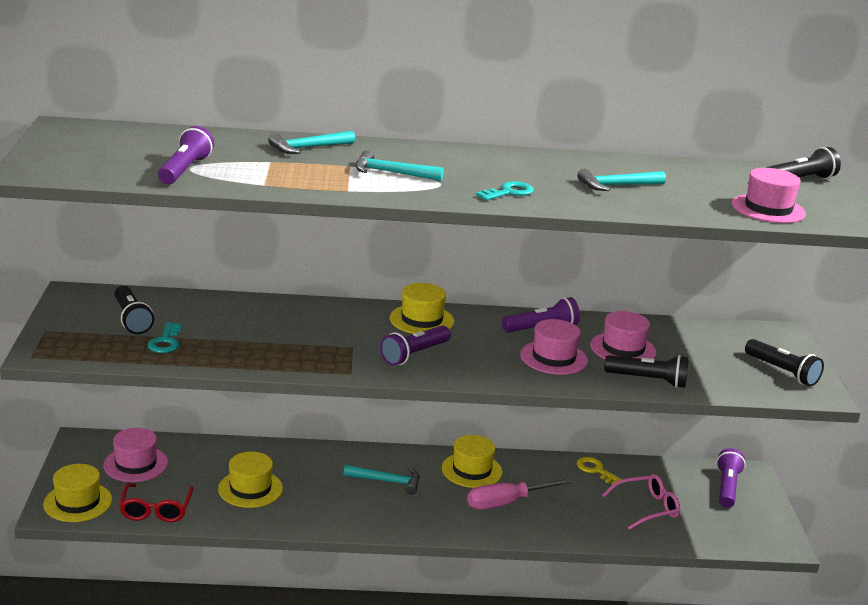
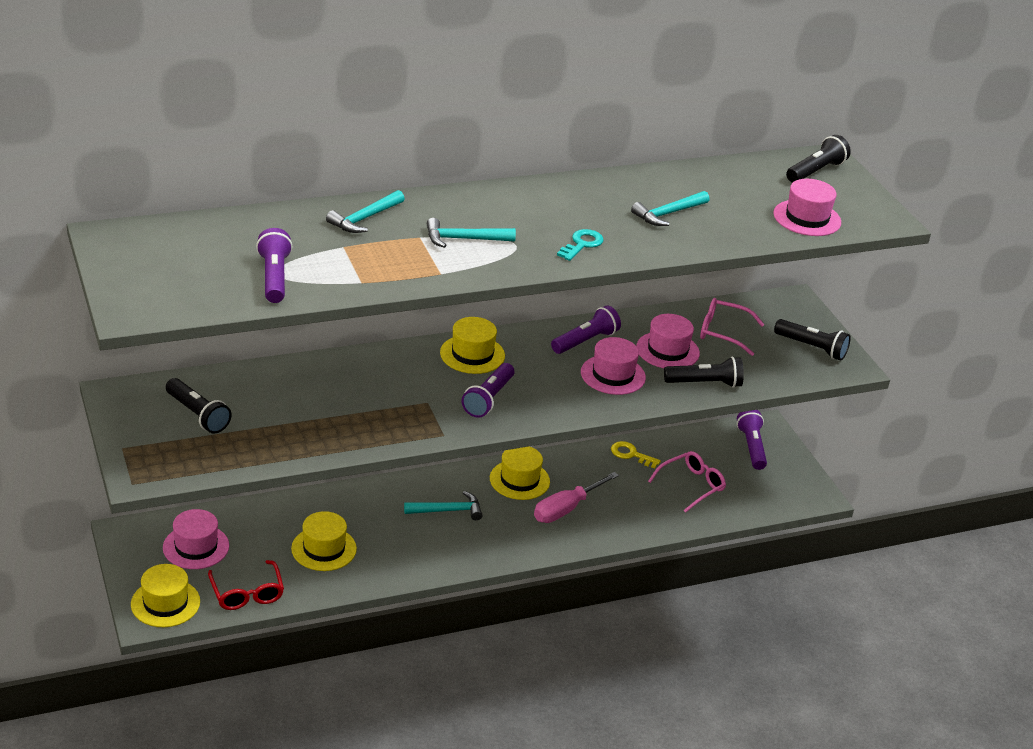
camera: 20 degrees left, 10 degrees up
turquoise key [147,322,181,353] -> none
none -> pink glasses [700,298,765,356]

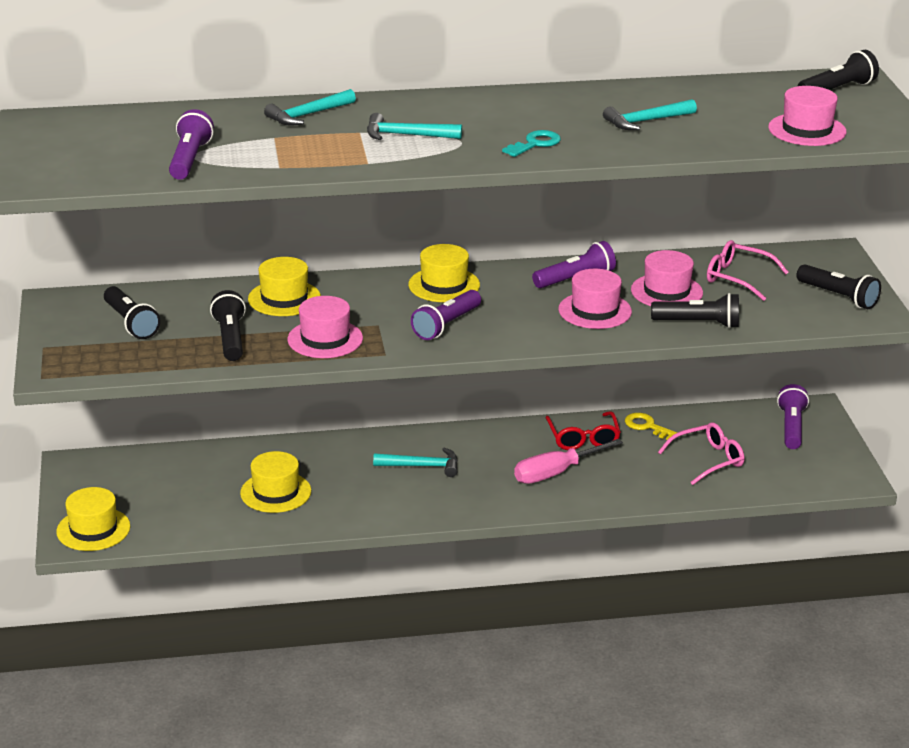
camera: 15 degrees right, 5 degrees down
pink hat [163,509,229,569] -> pink hat moved to [288,296,363,358]
red glasses [208,560,284,610] -> red glasses moved to [546,411,621,450]
yellow hat [490,446,550,500] -> yellow hat moved to [248,257,321,316]
none -> black flashlight [210,290,246,361]

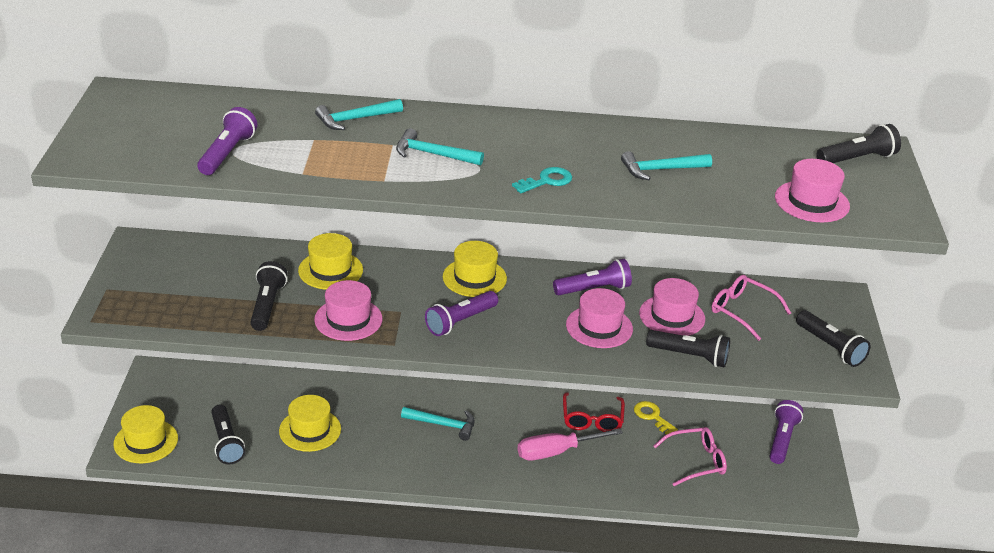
camera: 10 degrees right, 5 degrees up
black flashlight [104,286,160,339] -> black flashlight moved to [211,405,245,464]

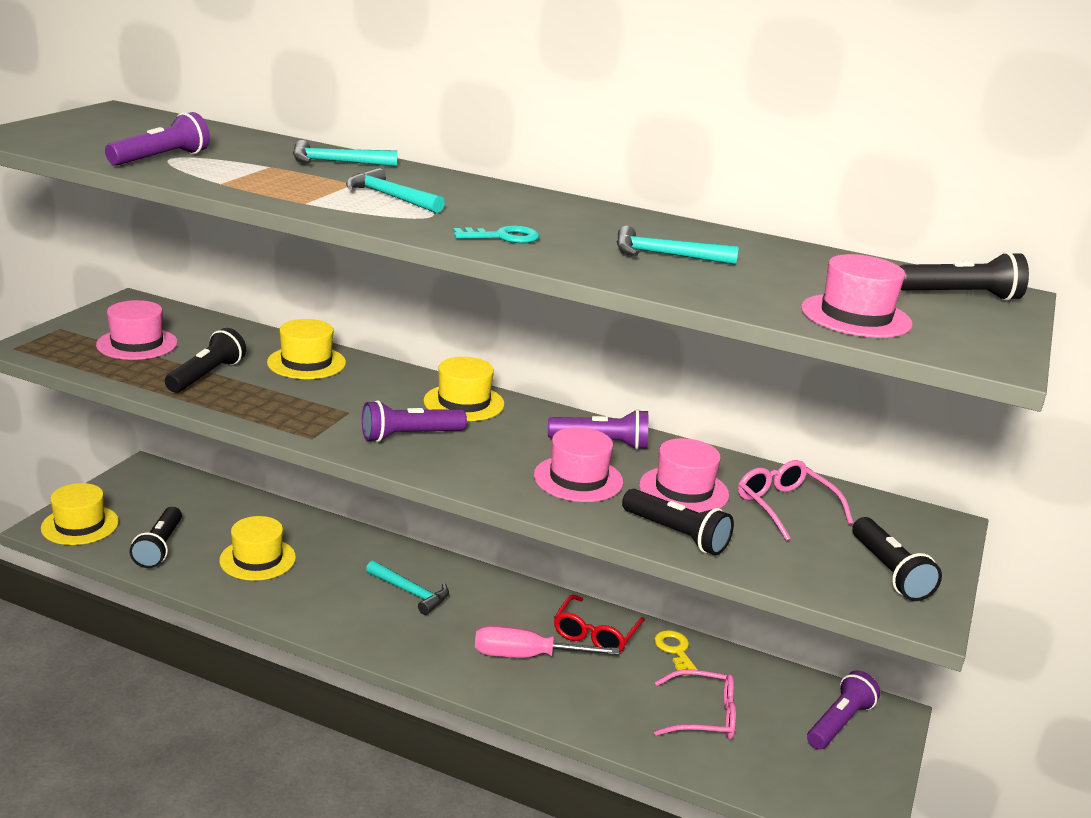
camera: 20 degrees right, 10 degrees down
pink hat [314,280,382,341] -> pink hat moved to [96,300,178,360]

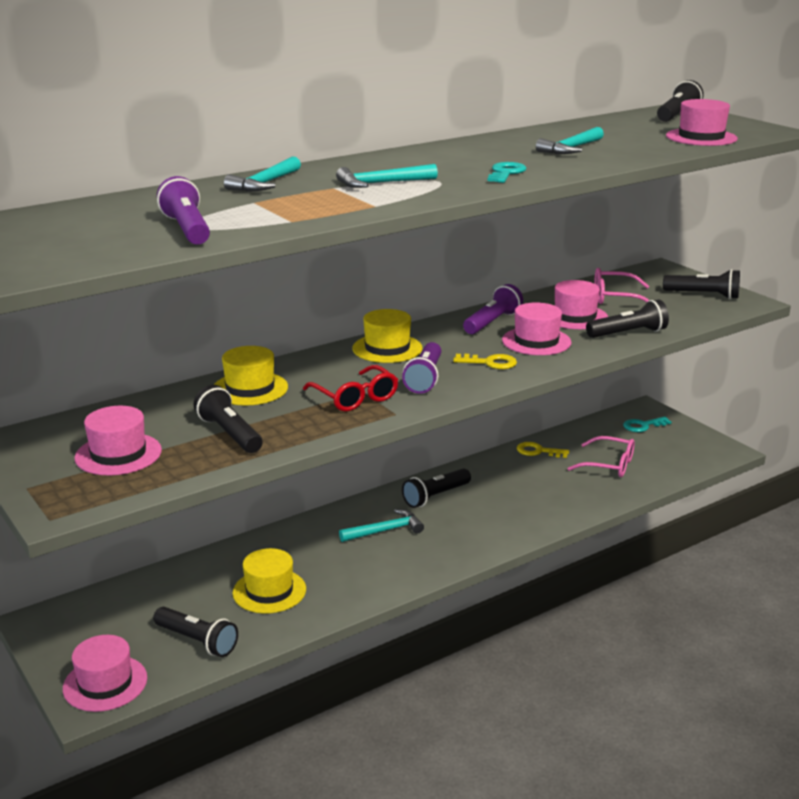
camera: 55 degrees left, 0 degrees up
yellow hat [41,483,119,545] -> pink hat [63,635,147,712]
pink screwdriver [475,626,620,657] -> none
red glasses [554,595,645,652] -> red glasses moved to [303,365,398,411]
pink glasses [654,669,736,739] -> pink glasses turned 75 degrees clockwise [568,436,635,477]
purple flashlight [807,671,880,750] -> turquoise key [623,417,671,432]
none -> black flashlight [402,468,471,508]
none -> yellow key [453,354,517,369]

